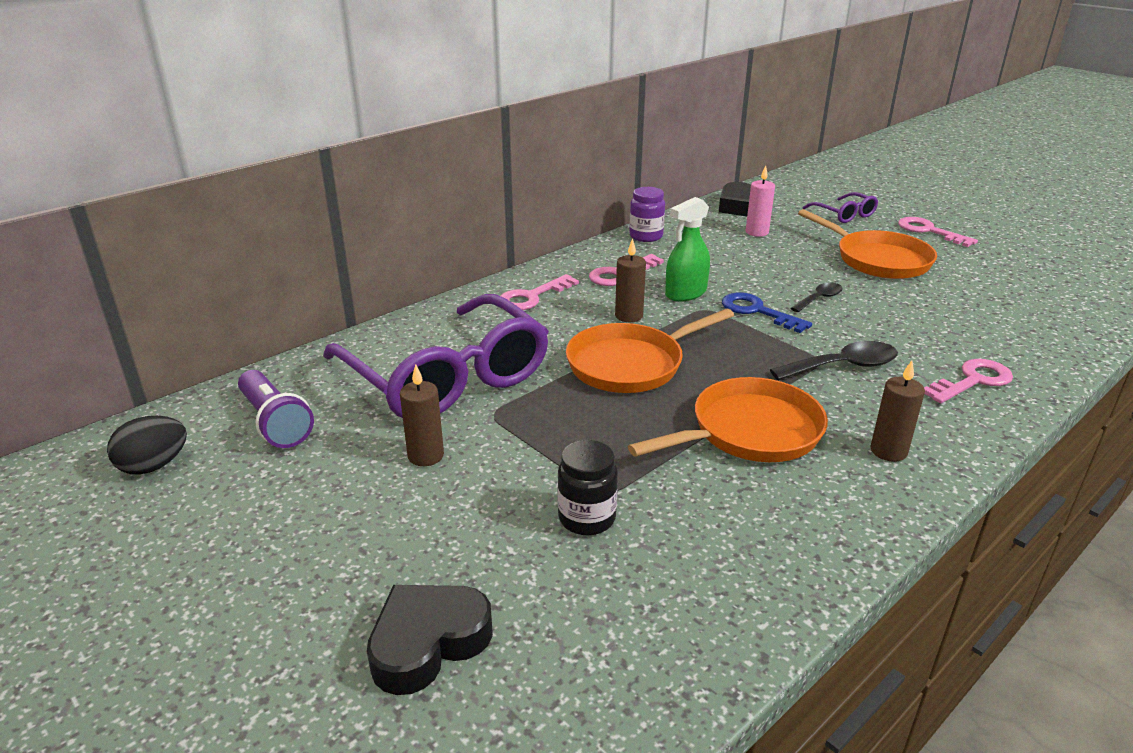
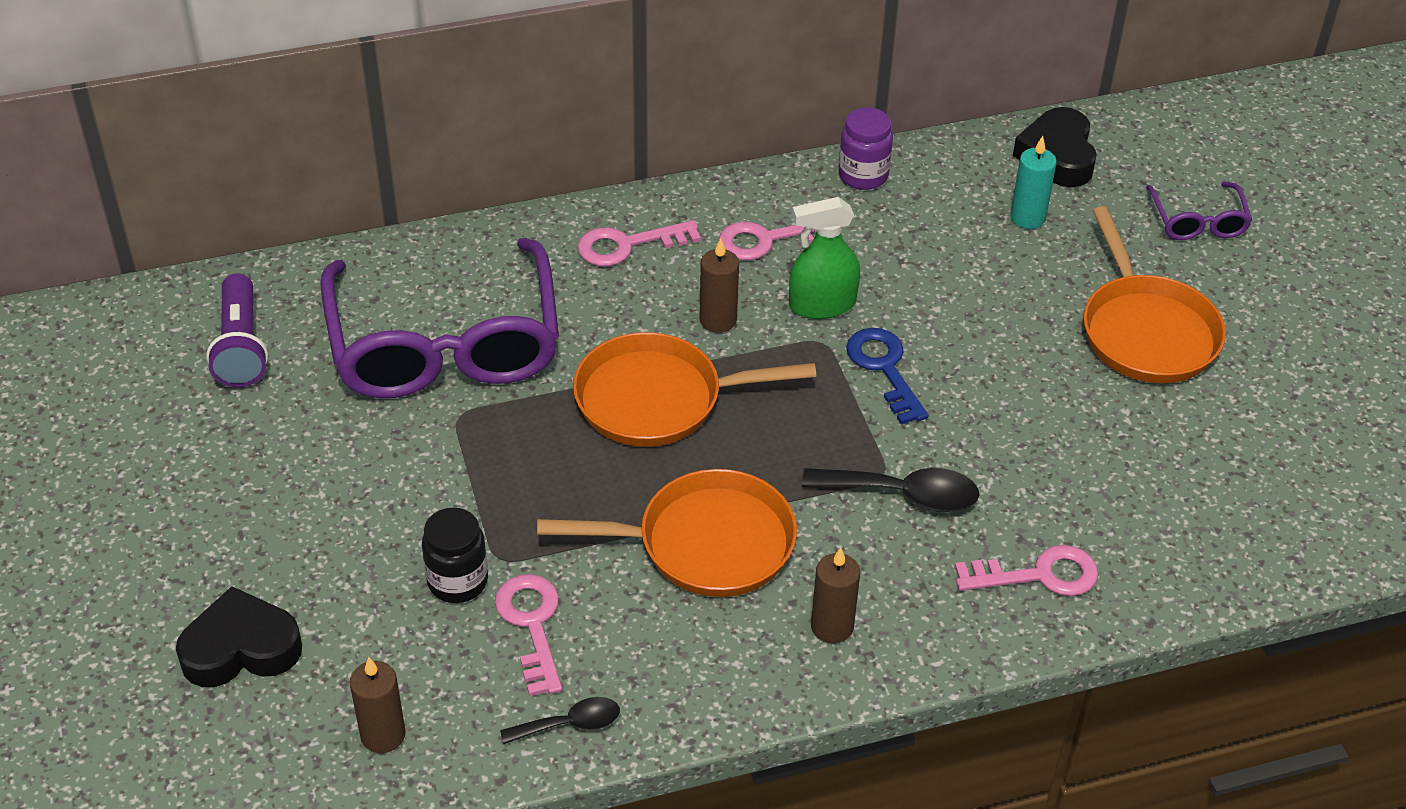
camera: 25 degrees right, 15 degrees up
black egg [107,416,187,475] -> none
brown candle [400,364,444,466] -> brown candle moved to [350,657,406,753]
pink candle [746,165,775,237] -> turquoise candle [1010,136,1057,229]
black spoon [791,283,843,312] -> black spoon moved to [500,697,620,744]
pink key [898,217,978,247] -> pink key moved to [495,574,562,696]

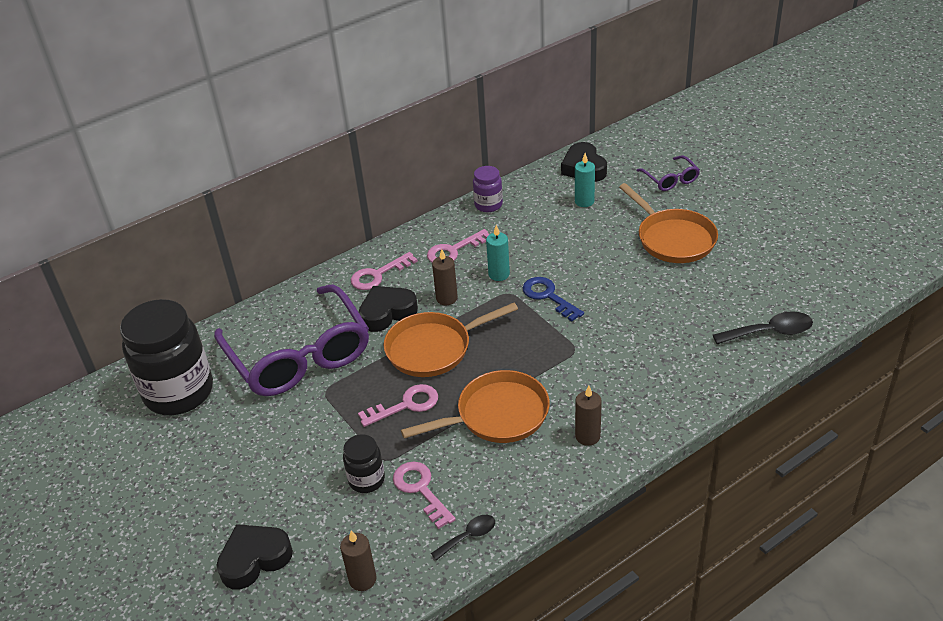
camera: 15 degrees left, 5 degrees down
purple flashlight [206,273,268,387] -> black jar [120,299,213,415]
green spray bottle [789,197,860,319] -> turquoise candle [486,225,510,281]
black spoon [802,468,979,512] -> black spoon moved to [713,311,813,344]
pink key [955,545,1098,596] -> pink key moved to [358,384,438,427]
none -> black heart [359,286,418,332]

